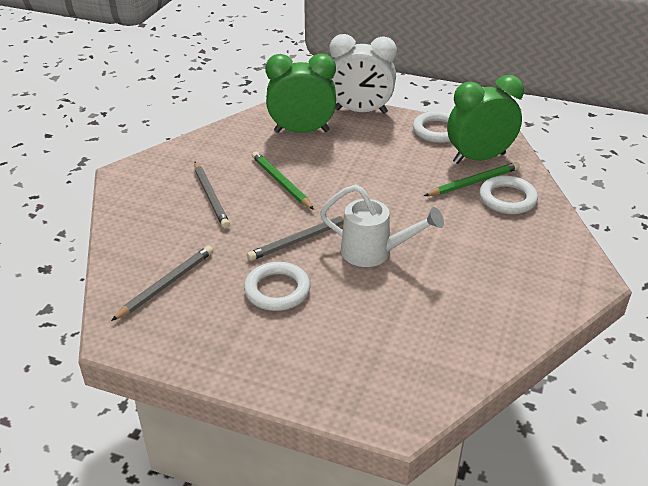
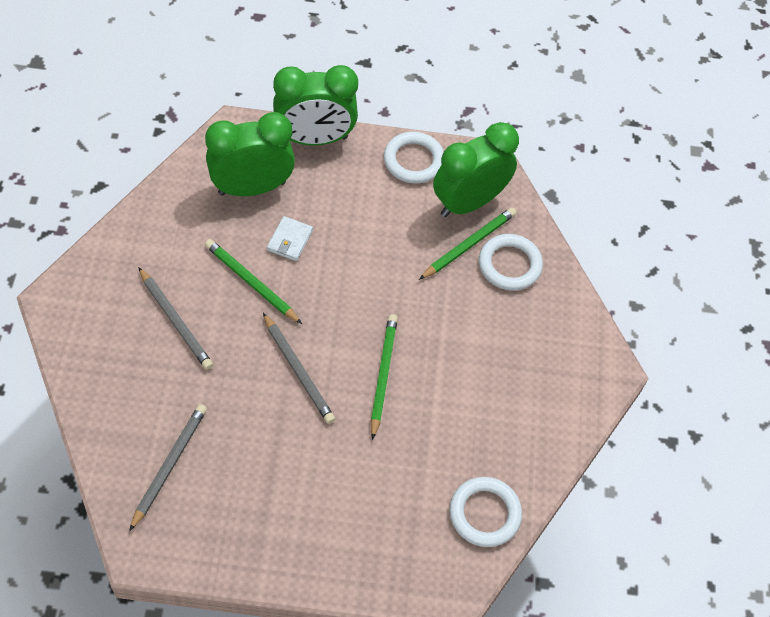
camera: 20 degrees left, 20 degrees up
white ring [244,262,311,311] -> white ring moved to [449,477,522,547]
grey pencil [247,216,344,261] -> grey pencil turned 75 degrees counterclockwise [263,313,335,424]
white watering can [320,184,444,267] -> green pencil [371,314,398,440]
white clock [329,34,397,114] -> green clock [273,65,358,145]
none -> white wallet [267,216,313,261]

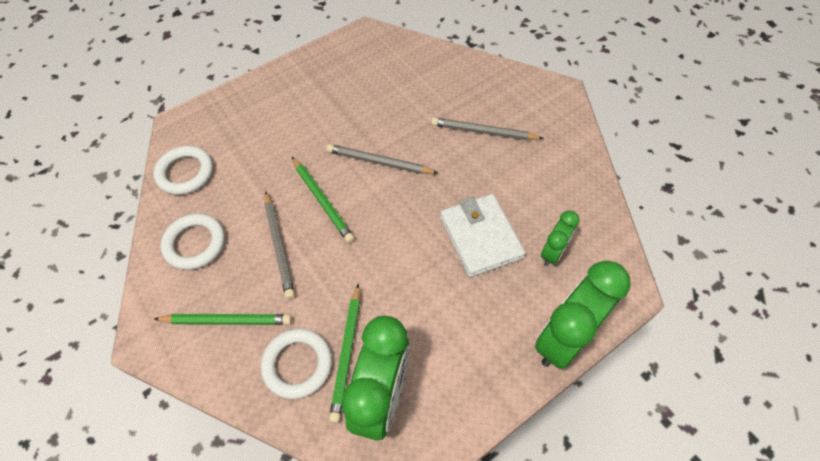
camera: 145 degrees right, 0 degrees up
grey pencil [129,404,207,532] -> grey pencil moved to [265,192,295,299]
green clock [205,112,295,196] -> green clock [541,211,579,266], size x0.53
green pencil [205,239,302,324] -> green pencil moved to [154,314,292,325]
white wallet [267,216,313,261] -> white wallet [440,194,525,277], size x1.87
white ring [384,132,444,184] -> white ring moved to [160,213,225,270]

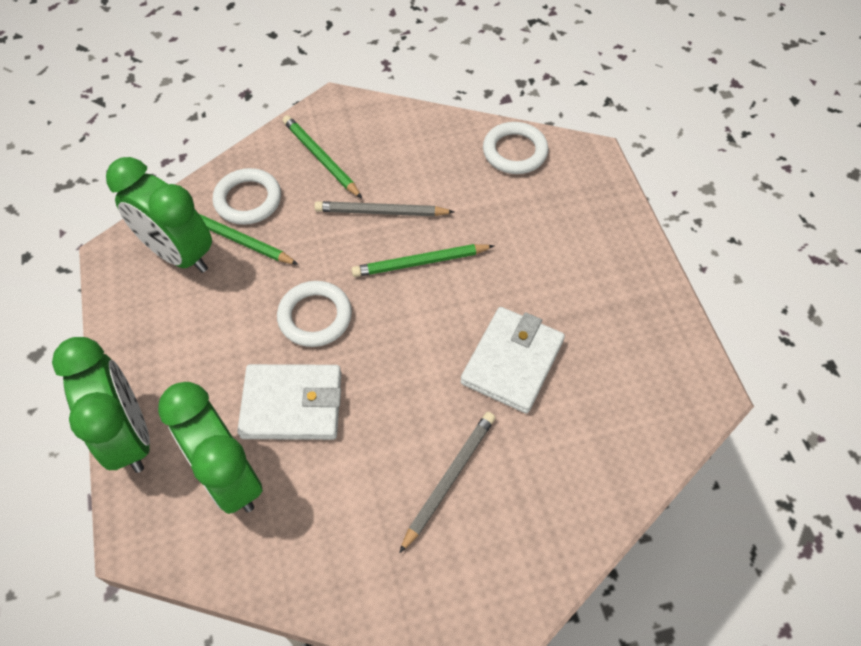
camera: 110 degrees right, 0 degrees up
green pencil [154,314,292,325] -> green pencil turned 120 degrees clockwise [283,115,362,198]
white ring [160,213,225,270] -> white ring moved to [277,281,352,347]
grey pencil [326,144,439,174] -> none
green clock [541,211,579,266] -> green clock [158,382,263,514], size x1.89
none -> white wallet [461,307,565,414]

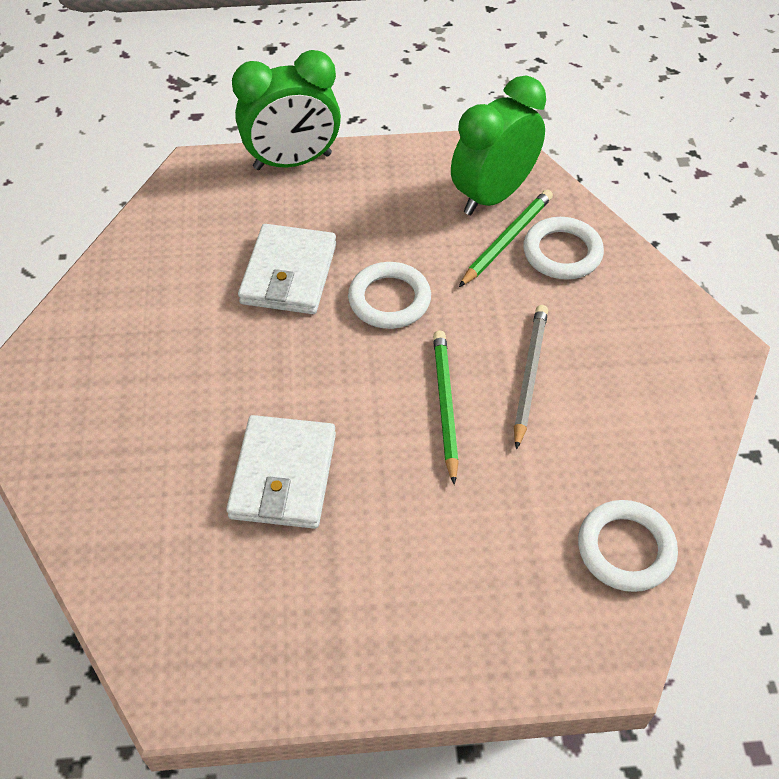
camera: 100 degrees right, 5 degrees down
green clock [158,382,263,514] -> none
green pencil [283,115,362,198] -> none
grey pencil [399,412,495,554] -> none
white wallet [461,307,565,414] -> white wallet turned 60 degrees clockwise [226,415,336,529]

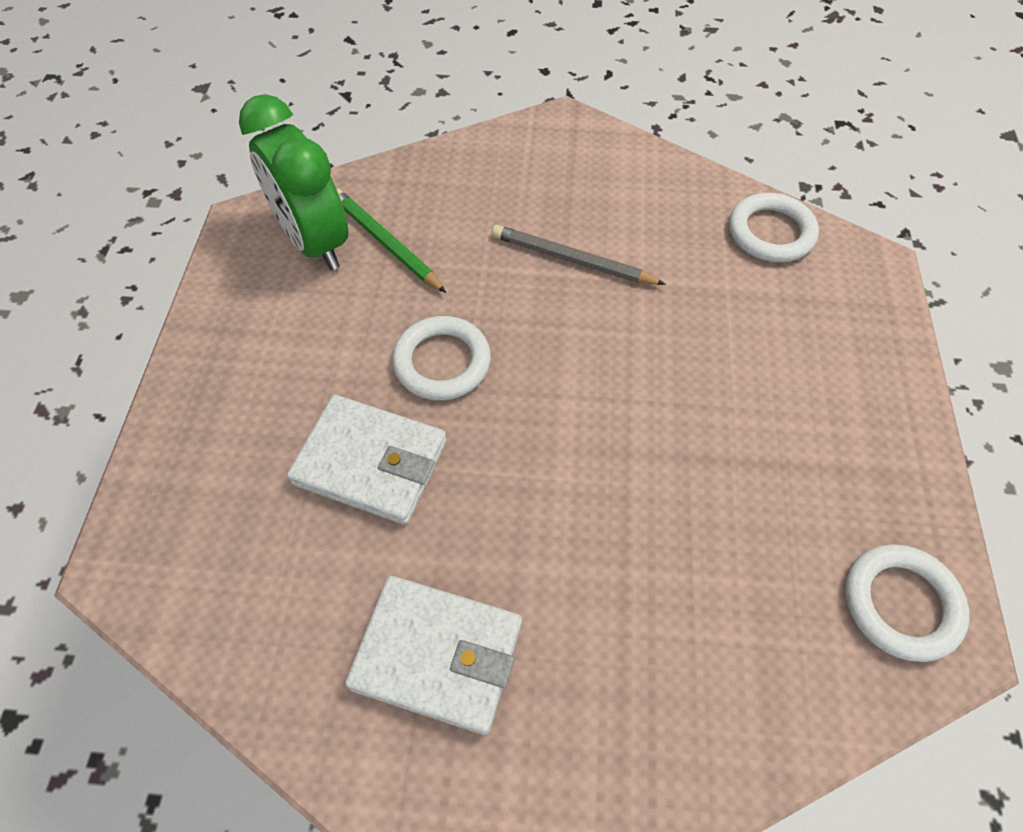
camera: 80 degrees left, 5 degrees up
white wallet [226,415,336,529] -> white wallet moved to [345,576,522,735]
green clock [232,50,341,170] -> none
green pencil [433,331,459,485] -> none
white ring [523,217,604,280] -> white ring moved to [845,544,970,662]

